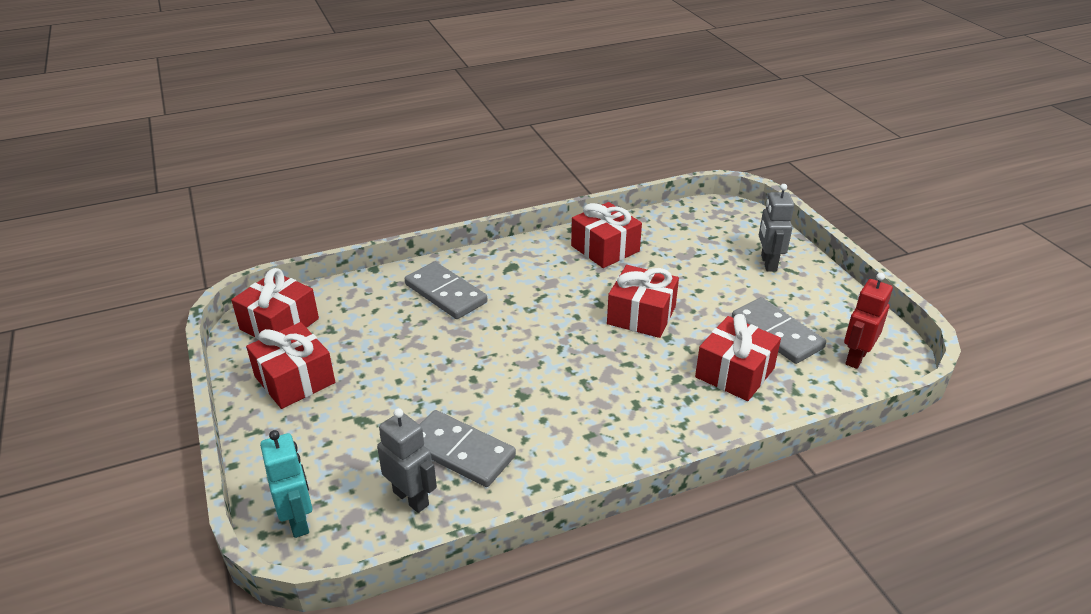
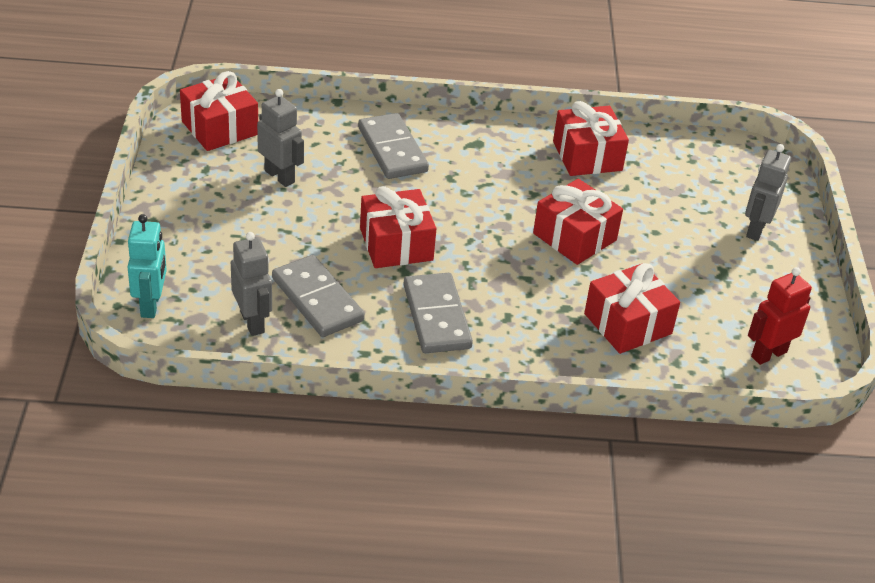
camera: 20 degrees right, 5 degrees up
red gift [246,322,335,409] -> red gift moved to [360,186,436,268]
grey domino [732,297,826,364] -> grey domino moved to [403,273,473,353]
none -> grey robot [257,89,304,187]

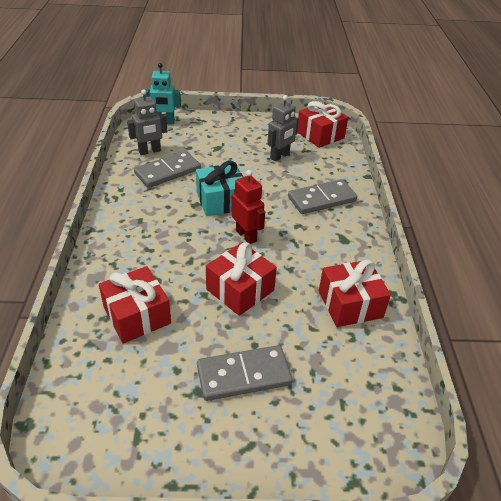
camera: 90 degrees right, 0 degrees up
red gift [360,186,436,268] -> turquoise gift [196,161,243,216]
grey domino [403,273,473,353] -> grey domino moved to [197,345,292,401]
grey robot [745,144,791,241] -> none
red robot [748,267,812,365] -> red robot moved to [231,170,265,244]

